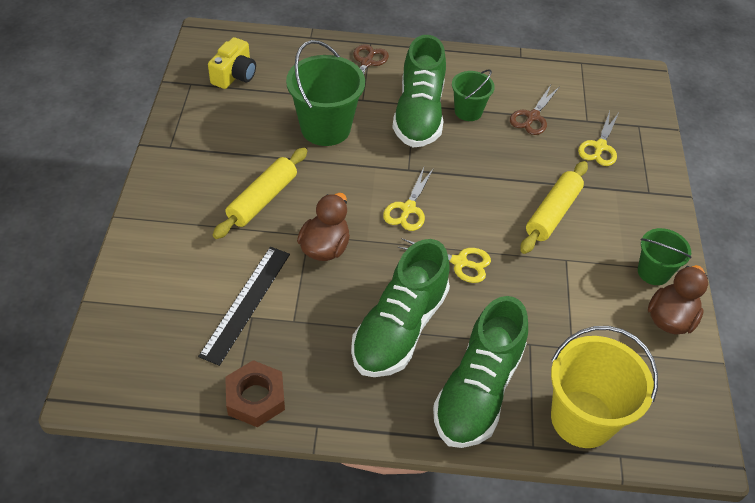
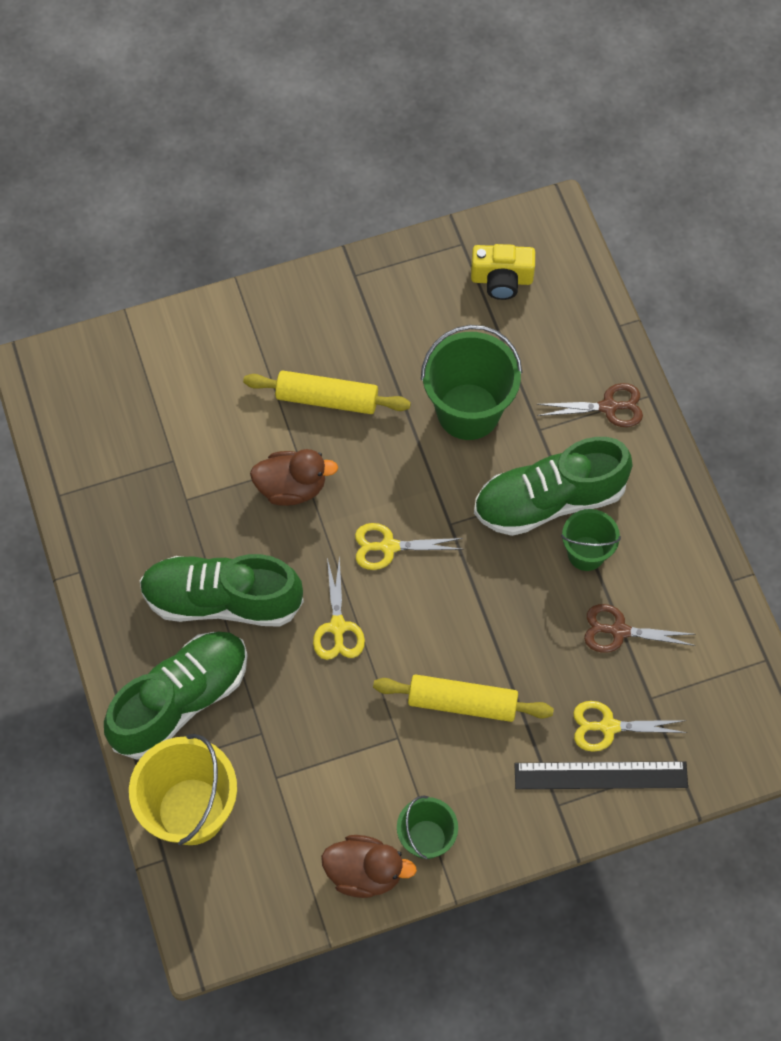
camera: 70 degrees right, 15 degrees up
black ruler [198,247,290,366] -> black ruler moved to [515,761,688,789]
brown nut [225,360,285,427] -> none
green shoe [433,296,528,448] -> green shoe turned 135 degrees clockwise [104,632,248,760]

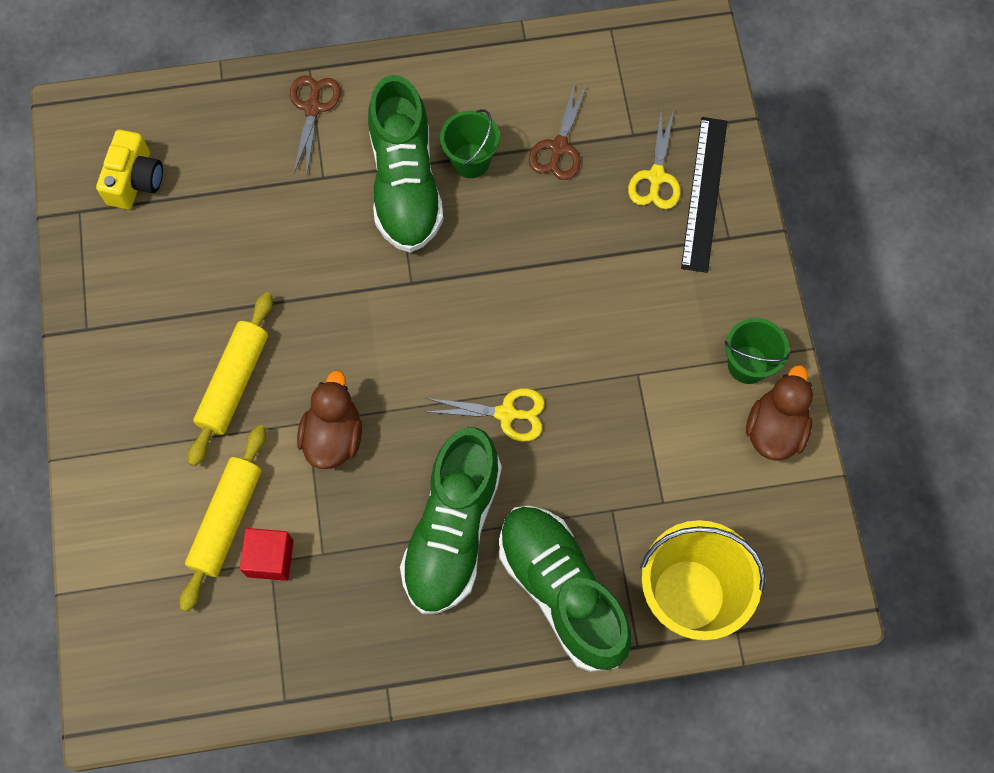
camera: 80 degrees left, 5 degrees up
yellow scissors [355,523,464,570] -> none
yellow rolling pin [373,674,554,722] -> yellow rolling pin moved to [180,425,266,612]
green bucket [421,325,522,440] -> none
none -> red cube [240,528,294,581]

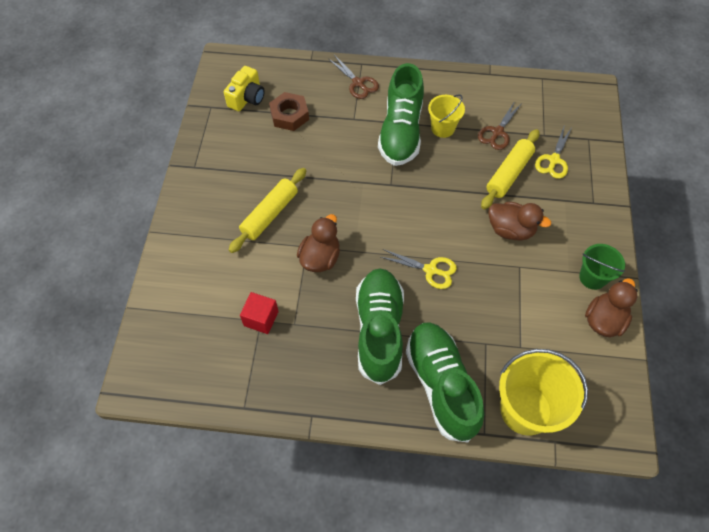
camera: 15 degrees right, 10 degrees down
yellow rolling pin [180,425,266,612] -> yellow rolling pin moved to [481,129,539,209]
brown scissors [290,75,341,173] -> brown scissors turned 120 degrees clockwise [329,55,379,99]
green shoe [400,427,502,614] -> green shoe turned 150 degrees clockwise [356,268,404,385]
green bucket [440,109,500,178] -> yellow bucket [428,94,465,138]
black ruler [681,117,727,273] -> none
none -> brown nut [269,92,309,131]
none -> brown duck [488,202,551,241]

